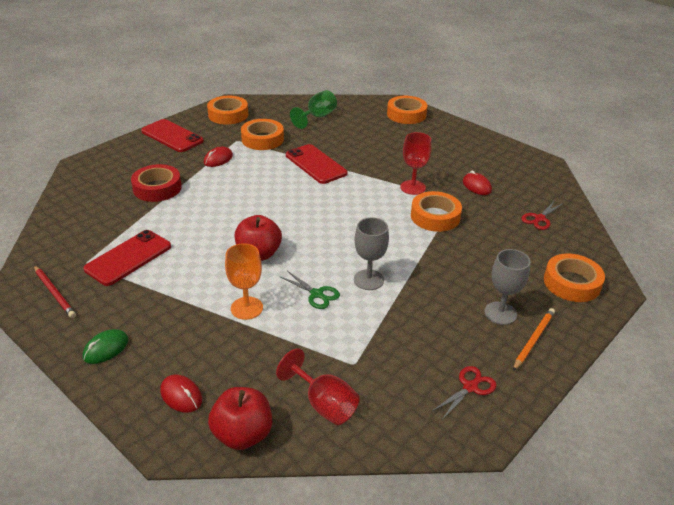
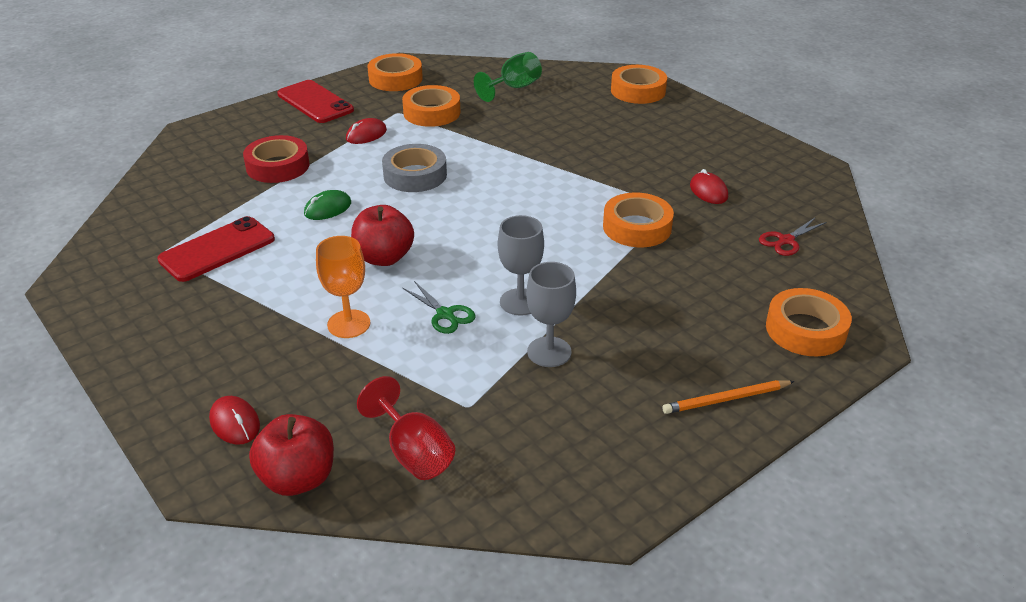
camera: 10 degrees right, 0 degrees up
red pencil [34,265,76,318] -> none
green mouse [83,329,128,364] -> green mouse moved to [304,190,351,220]
red phone [286,144,347,184] -> none
red goblet [400,132,432,195] -> none
red scissors [431,366,497,420] -> none
grey goblet [484,249,530,325] -> grey goblet moved to [526,262,576,367]
orange pencil [513,308,555,371] -> orange pencil turned 150 degrees counterclockwise [663,380,795,414]
none -> grey tape [382,144,447,192]

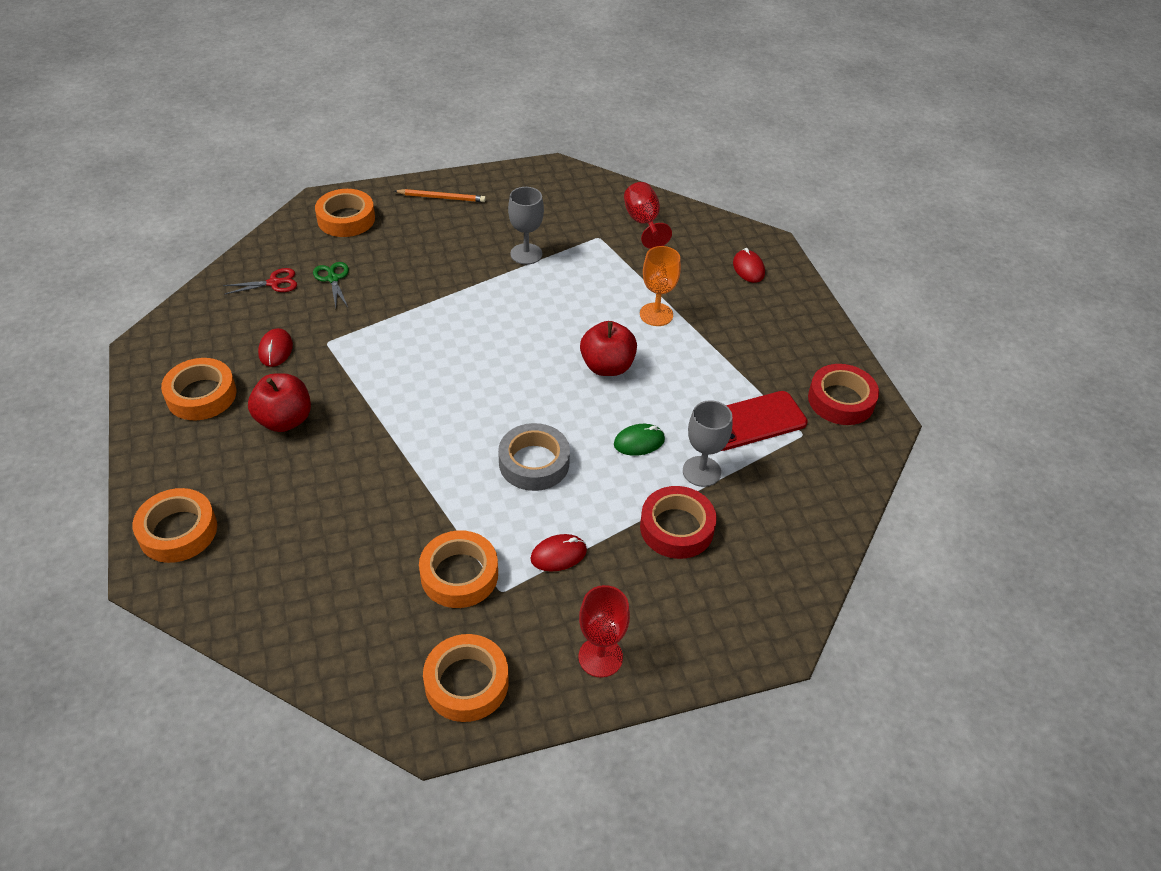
camera: 160 degrees left, 10 degrees up
red apple [249,414,334,496] -> red apple moved to [248,373,311,432]
red phone [277,80,354,123] -> red goblet [578,585,630,678]
green scissors [403,281,476,334] -> green scissors moved to [313,262,349,308]
green goblet [474,52,542,102] -> none
grey goblet [498,215,544,316] -> grey goblet moved to [683,400,732,487]
orange tape [603,193,674,247] -> orange tape moved to [161,358,236,420]
none -> red tape [808,364,879,425]

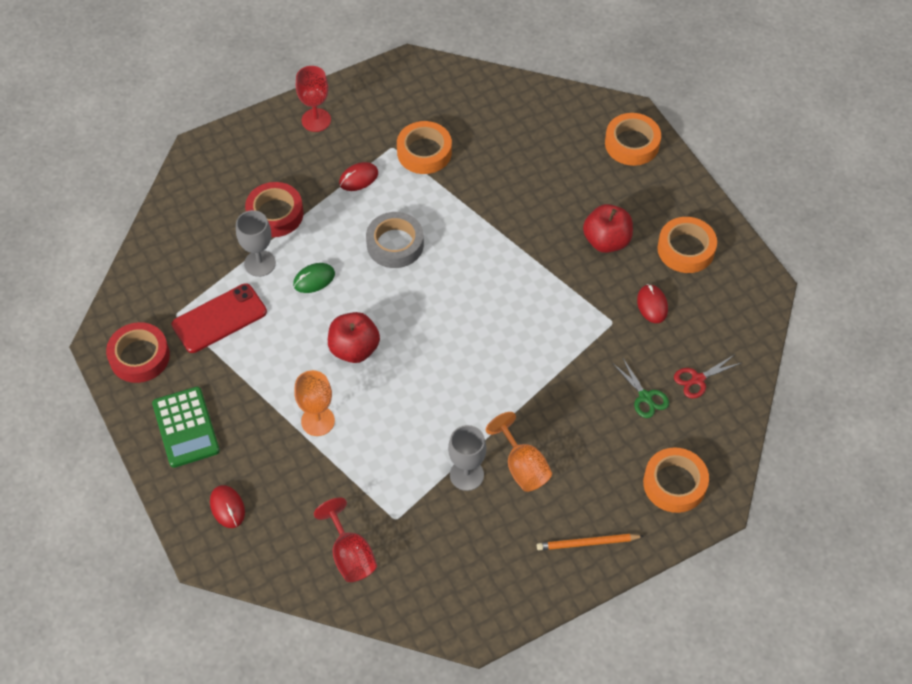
camera: 170 degrees right, 10 degrees up
orange tape [423,634,509,722] -> none
none -> green calculator [152,387,220,468]
none -> orange goblet [486,412,552,492]

